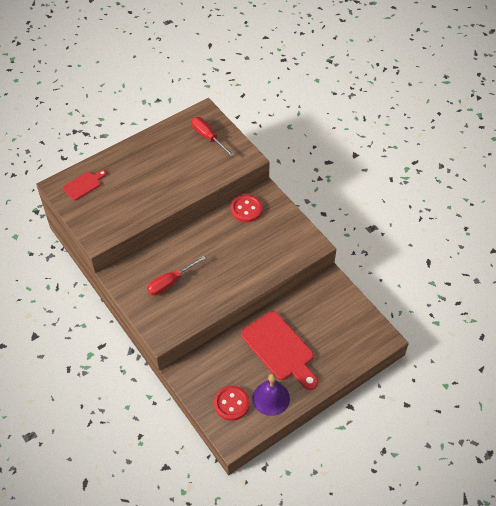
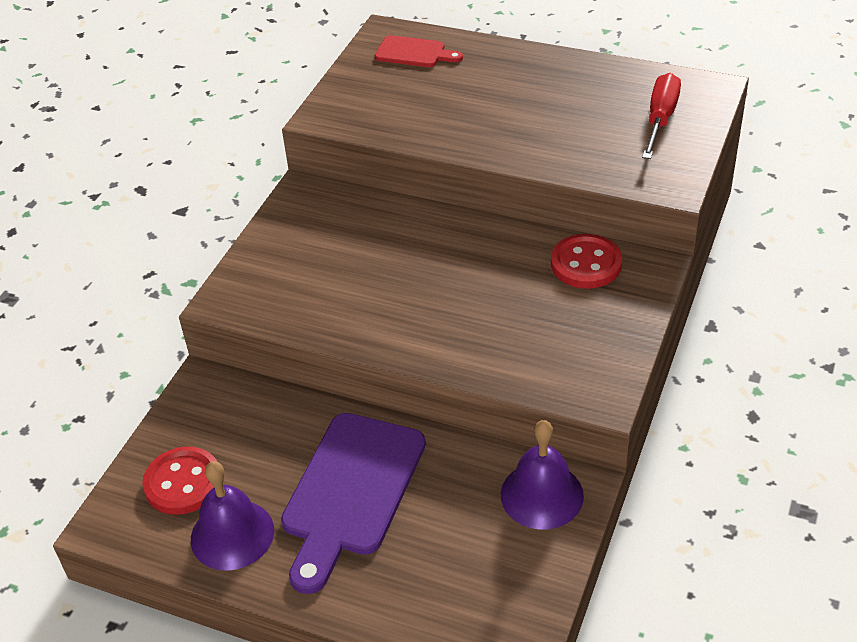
camera: 60 degrees right, 10 degrees down
red screwdriver [147,255,206,295] -> none
red cutting board [241,311,318,390] -> purple cutting board [281,413,426,594]
none -> purple bell [501,420,584,530]

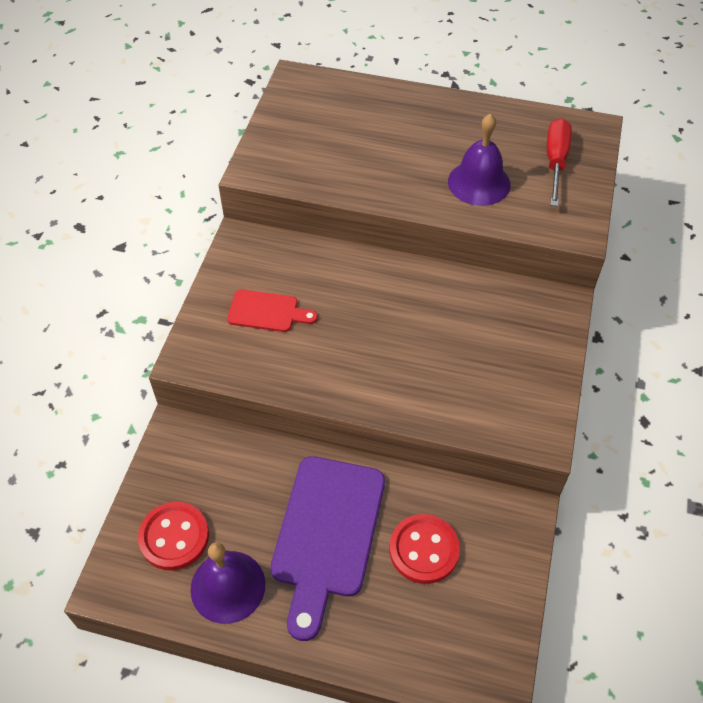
camera: 10 degrees left, 10 degrees up
red cutting board [375,35,463,67] -> red cutting board moved to [227,290,318,332]
purple bell [501,420,584,530] -> purple bell moved to [448,113,510,206]
red button [551,234,622,289] -> red button moved to [390,514,460,584]

